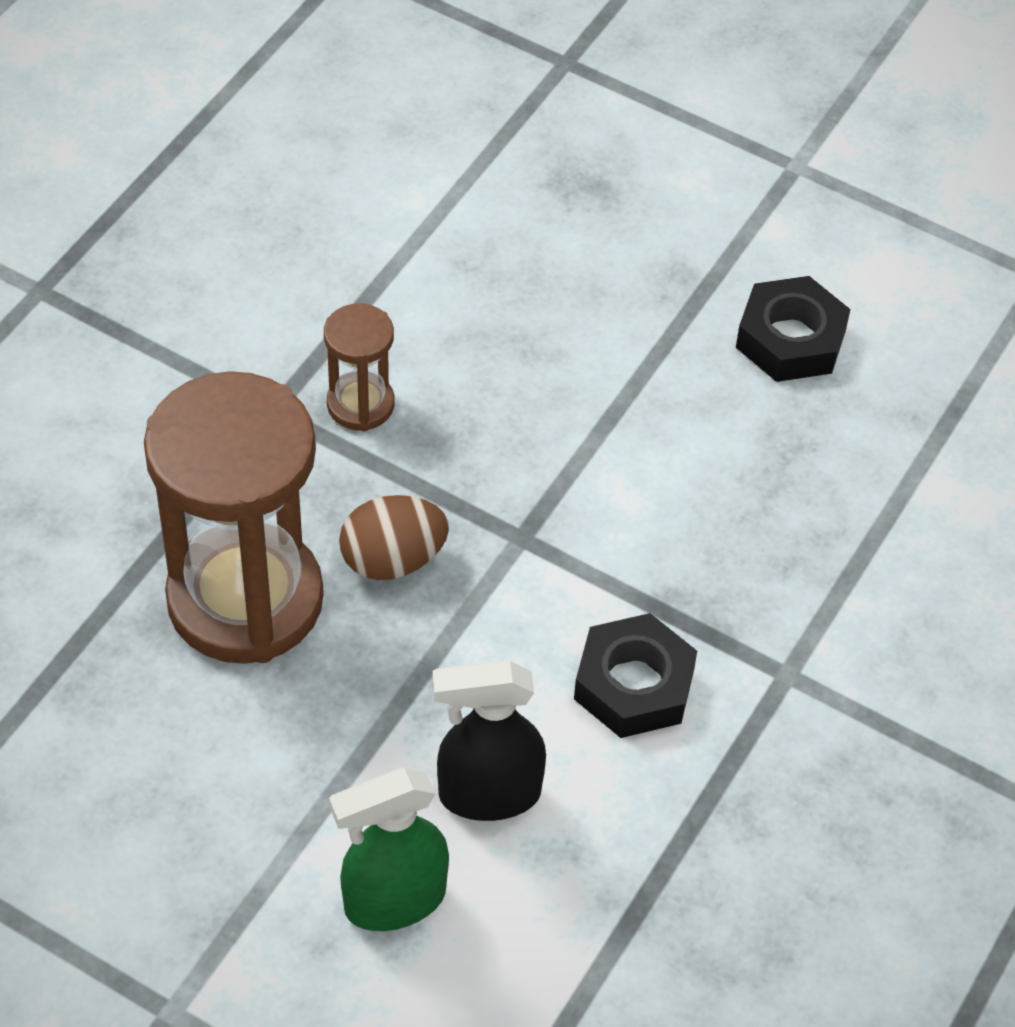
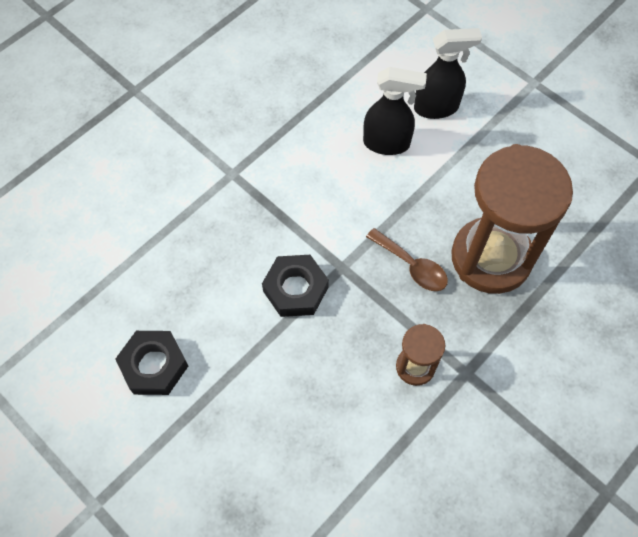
camera: 165 degrees left, 10 degrees up
green spray bottle [329,767,449,931] -> black spray bottle [414,28,482,119]
brown egg [339,495,449,580] -> brown spoon [366,228,448,291]
black nut [574,613,697,738] -> black nut moved to [262,255,329,317]

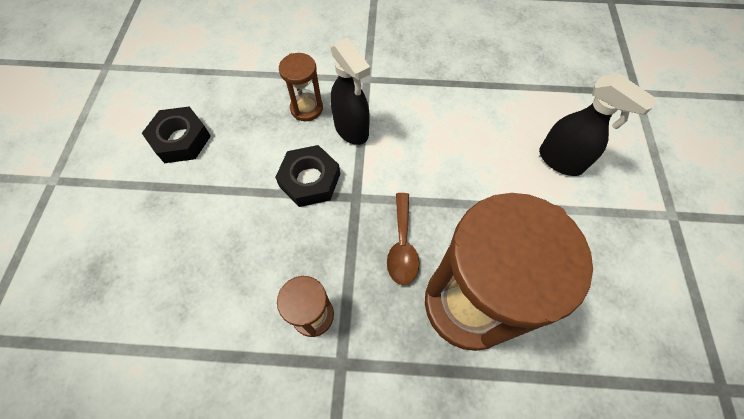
camera: 50 degrees right, 0 degrees up
black spray bottle [363,67,427,155] -> black spray bottle moved to [330,37,370,145]
none -> brown hourglass [279,53,323,121]

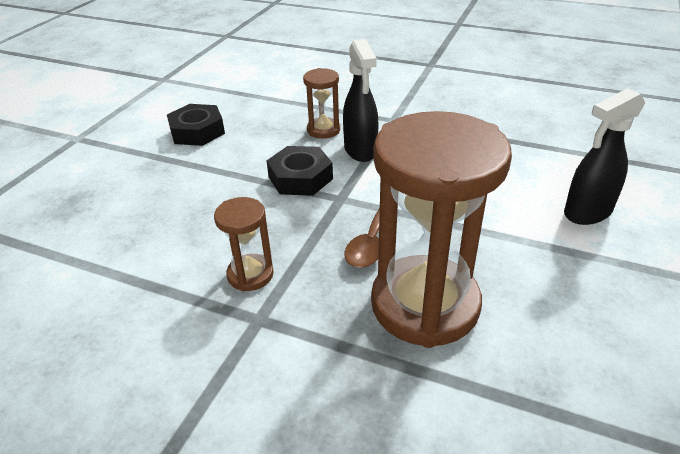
camera: 20 degrees right, 25 degrees down
black spray bottle [539,74,658,176] -> black spray bottle turned 90 degrees clockwise [564,88,645,225]

